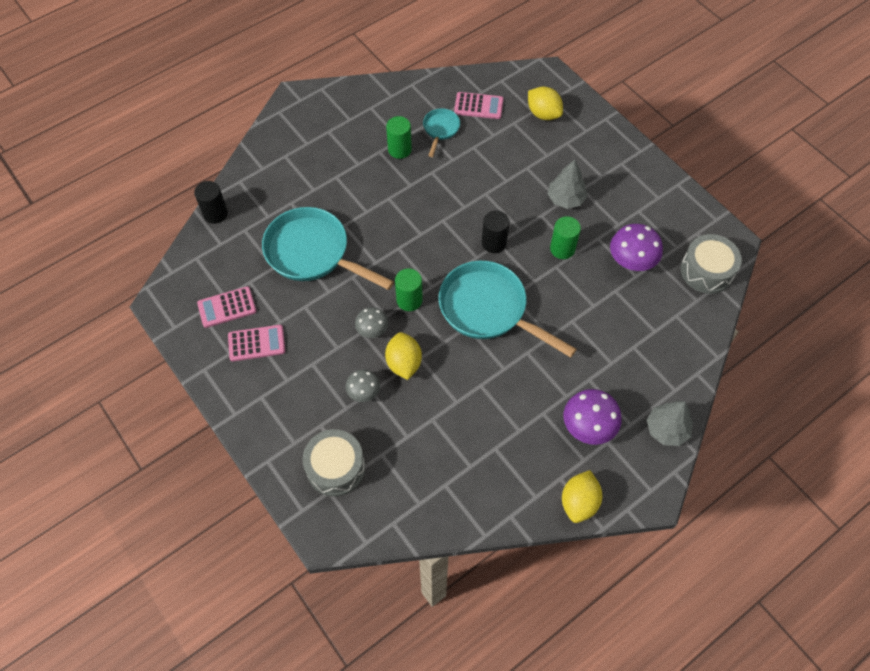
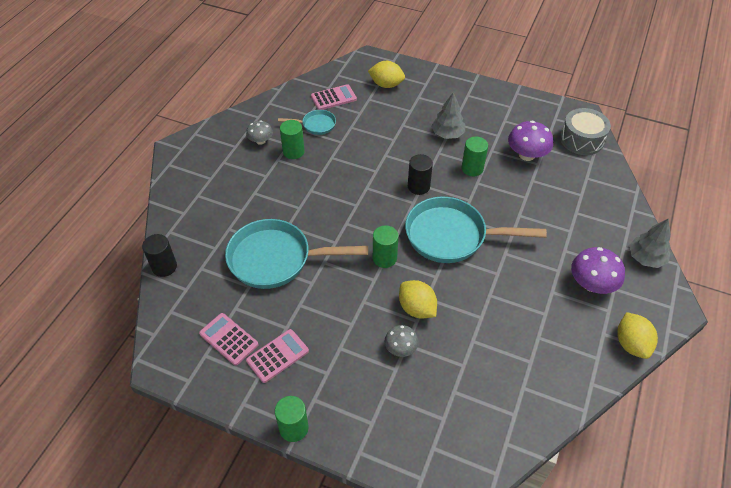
camera: 30 degrees left, 10 degrees down
pink calculator [197,286,256,328] -> pink calculator turned 90 degrees clockwise [199,313,259,366]
grey drum [303,429,365,496] -> none
grey mushroom [355,307,388,338] -> grey mushroom moved to [246,120,273,145]
turquoise pan [423,108,460,157] -> turquoise pan turned 105 degrees clockwise [278,110,336,135]
none -> green cylinder [275,396,309,442]

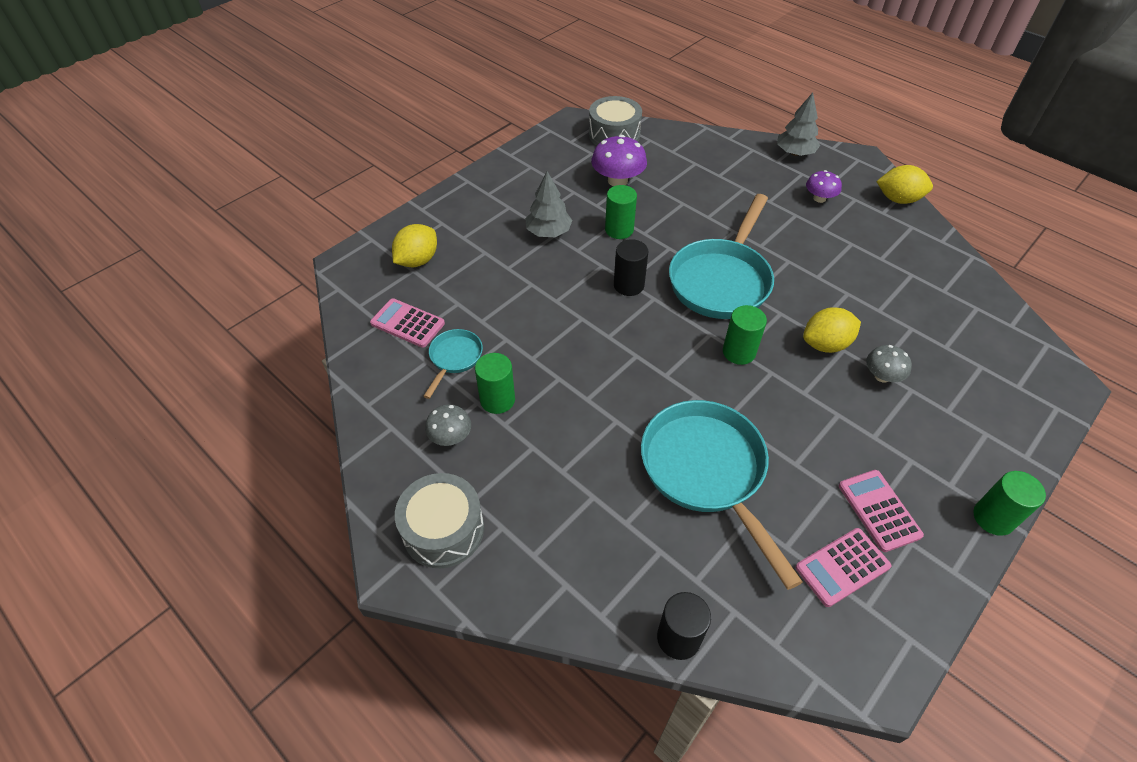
camera: 70 degrees left, 0 degrees up
turquoise pan [225,219,368,289] -> turquoise pan turned 135 degrees clockwise [641,400,803,590]
pink calculator [311,84,357,110] -> pink calculator turned 60 degrees counterclockwise [370,298,445,348]
purple mushroom [571,247,625,294] -> purple mushroom [806,170,842,203], size x0.61
none -> grey drum [395,473,484,568]

